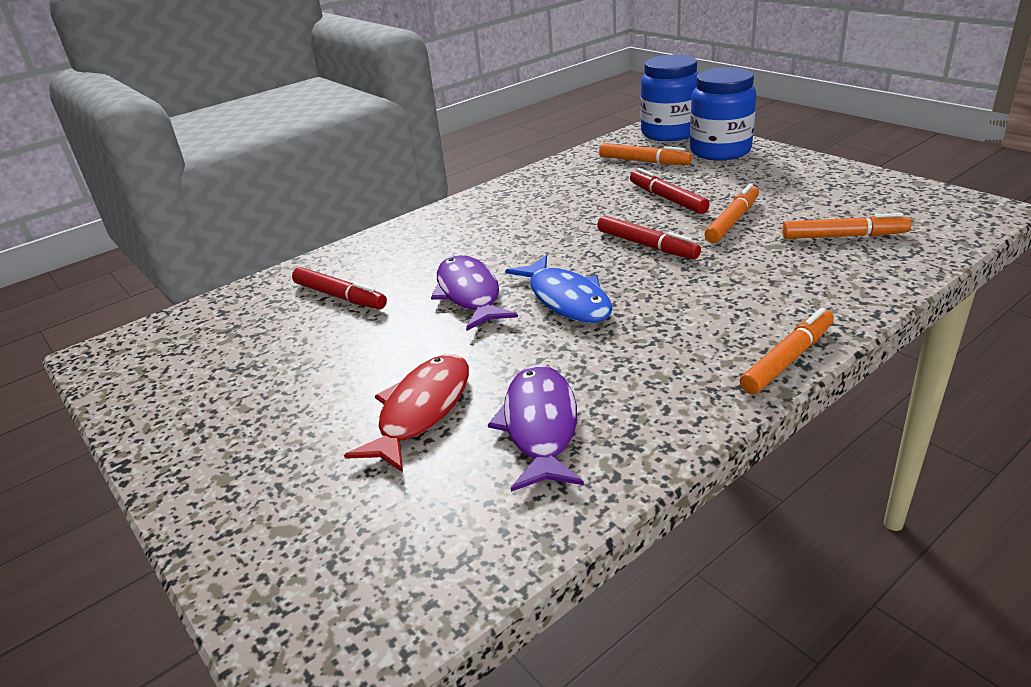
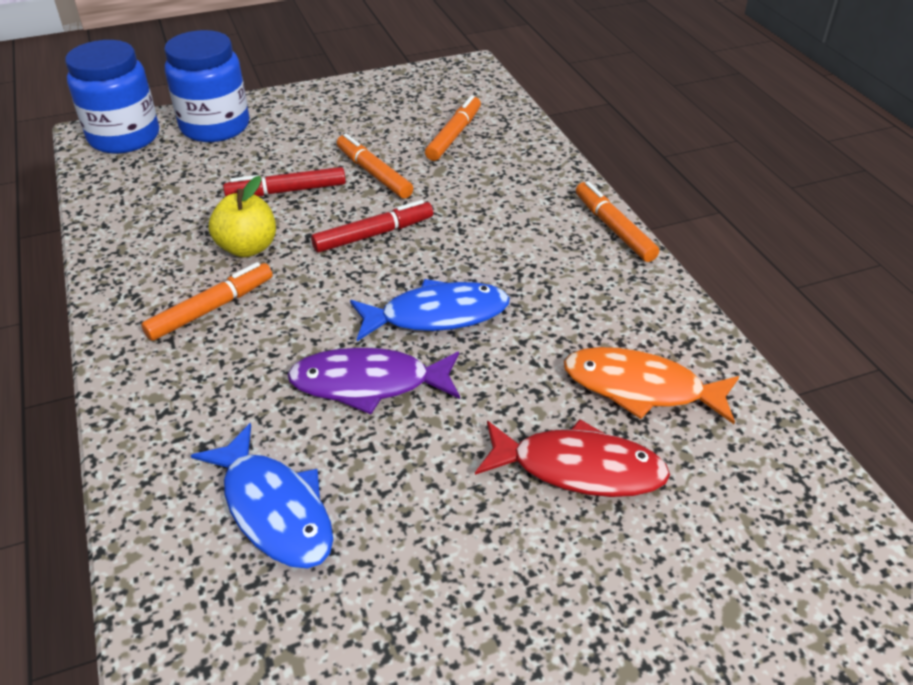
camera: 75 degrees left, 10 degrees up
red marker [292,267,387,309] -> blue fish [191,423,333,568]
red fish [344,354,469,472] -> red fish turned 150 degrees clockwise [475,419,670,497]
purple fish [488,365,584,492] -> orange fish [564,347,739,424]
orange marker [599,143,692,165] -> orange marker moved to [141,262,273,341]
none -> yellow apple [208,176,276,258]

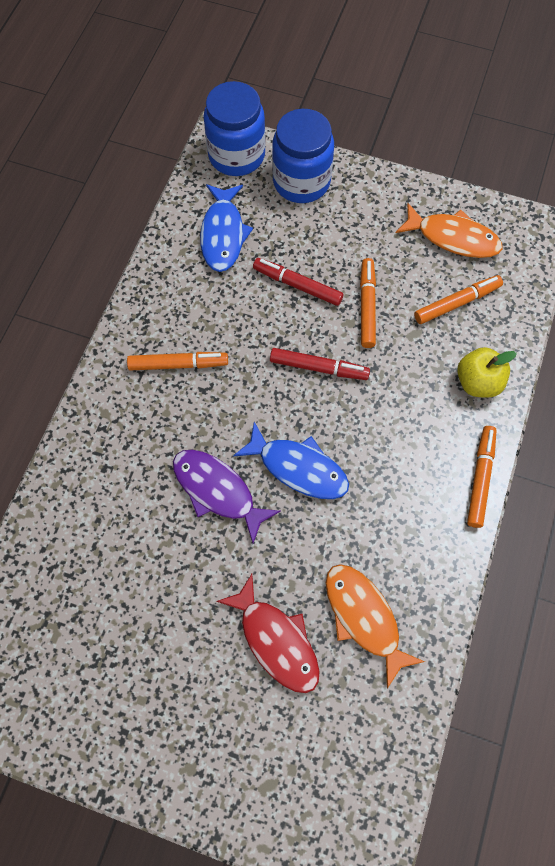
camera: 40 degrees right, 25 degrees up
blue fish [191,423,333,568] -> blue fish moved to [200,184,253,272]
yellow apple [208,176,276,258] -> yellow apple moved to [457,347,517,398]
none -> orange fish [396,203,503,258]

